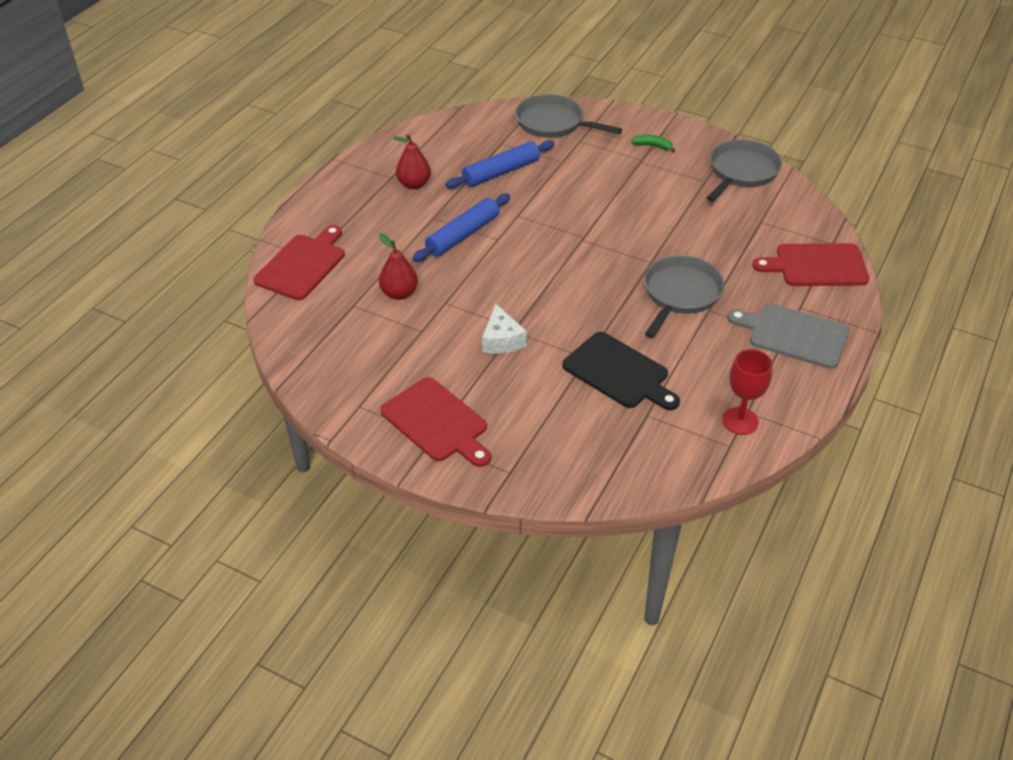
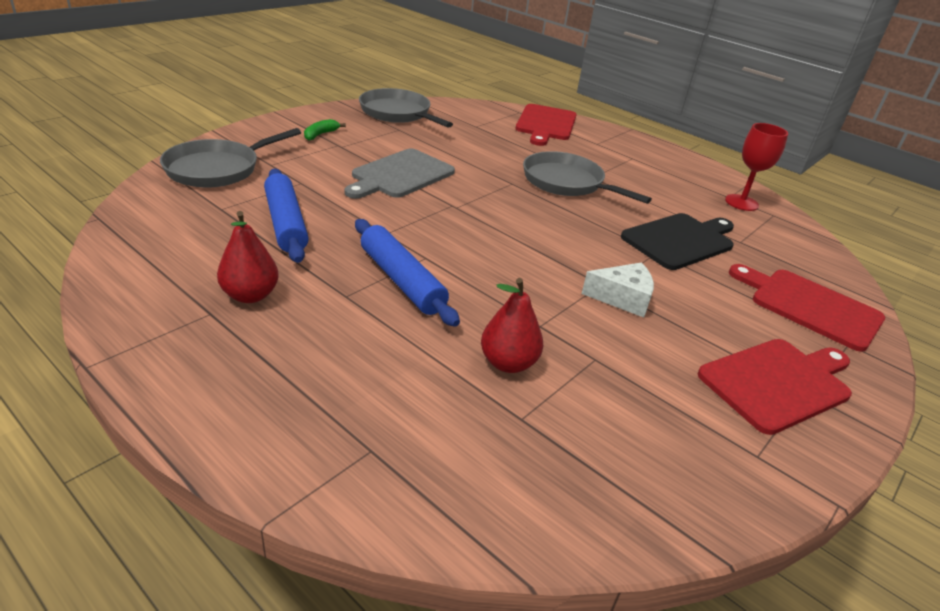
camera: 80 degrees left, 10 degrees down
red cutting board [253,225,345,300] -> red cutting board moved to [729,264,885,352]
grey cutting board [727,304,850,369] -> grey cutting board moved to [345,149,455,199]

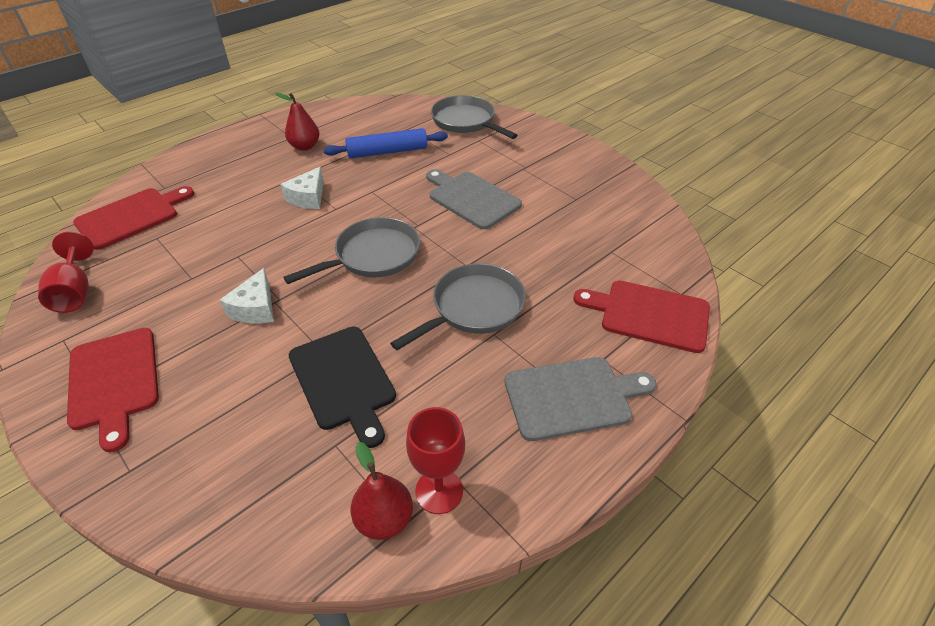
camera: 100 degrees right, 10 degrees up
green banana [304,119,346,141] -> none
blue rolling pin [355,219,460,327] -> white cheese [280,167,324,209]
grey pan [359,88,453,128] -> grey pan moved to [283,217,420,284]
red pear [481,278,543,373] -> red pear moved to [351,442,413,540]
red cutting board [729,264,885,352] -> red cutting board moved to [73,186,194,250]
none -> red goblet [38,232,94,313]
none -> grey cutting board [504,357,657,441]

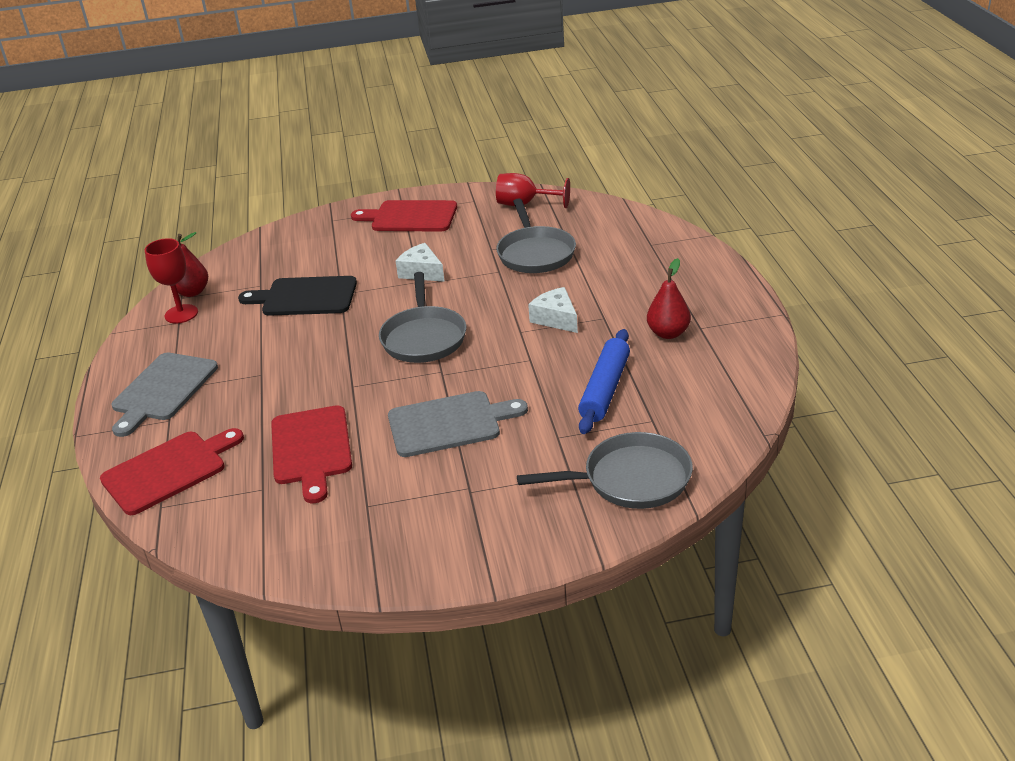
camera: 125 degrees right, 10 degrees down
red cutting board [73,186,194,250] -> red cutting board moved to [271,405,352,503]
grey pan [390,263,526,350] -> grey pan moved to [496,199,576,273]

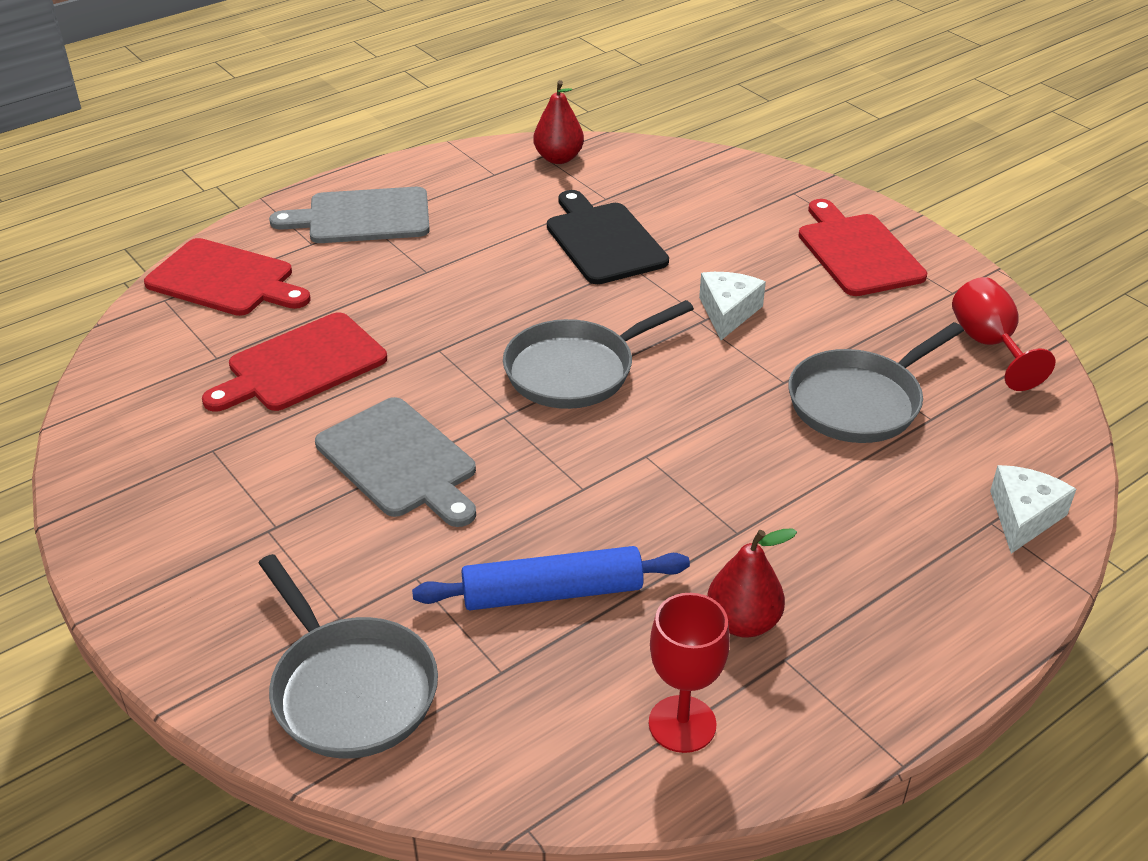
camera: 60 degrees right, 5 degrees up
red goblet [145,238,198,323] -> red goblet moved to [649,593,730,753]
white cheese [528,287,578,333] -> white cheese moved to [990,465,1076,554]

